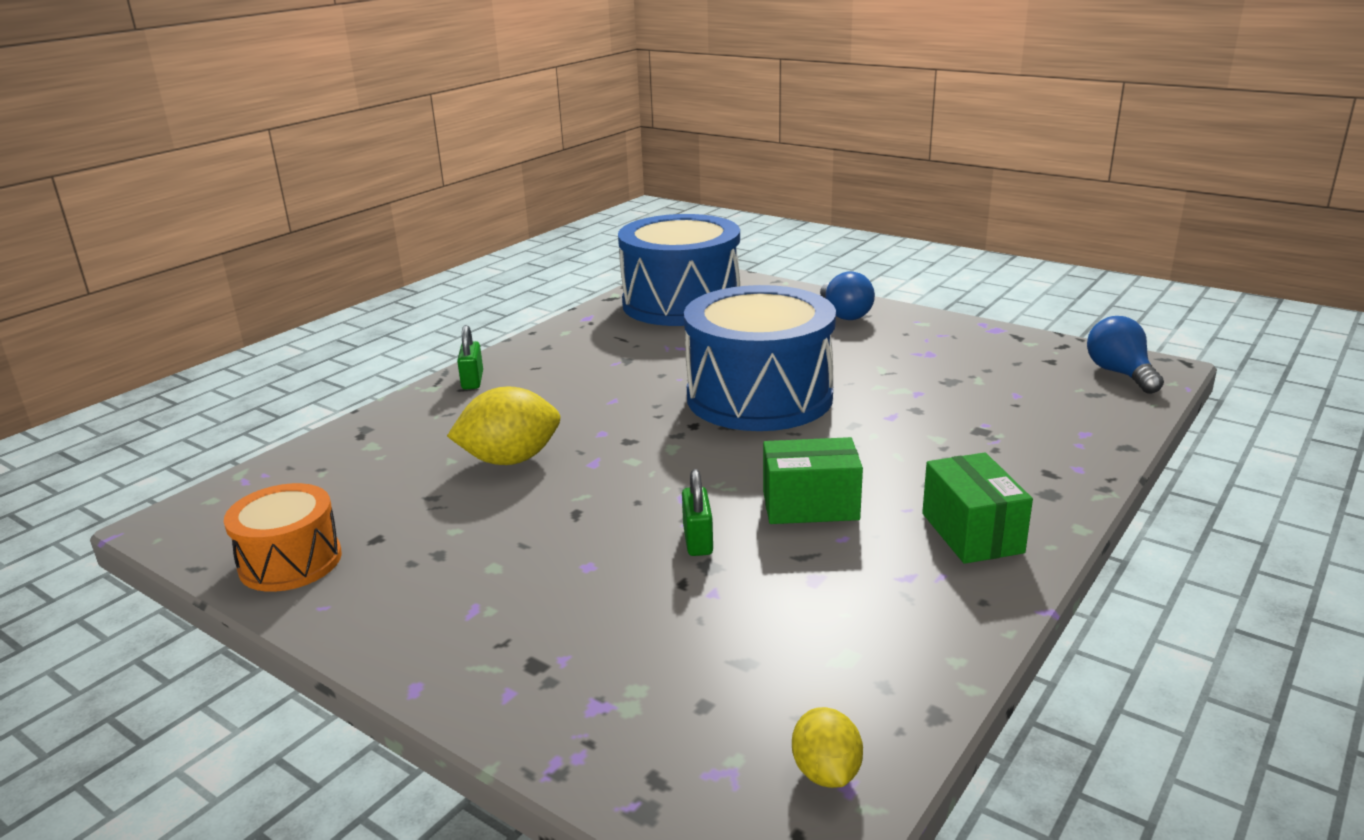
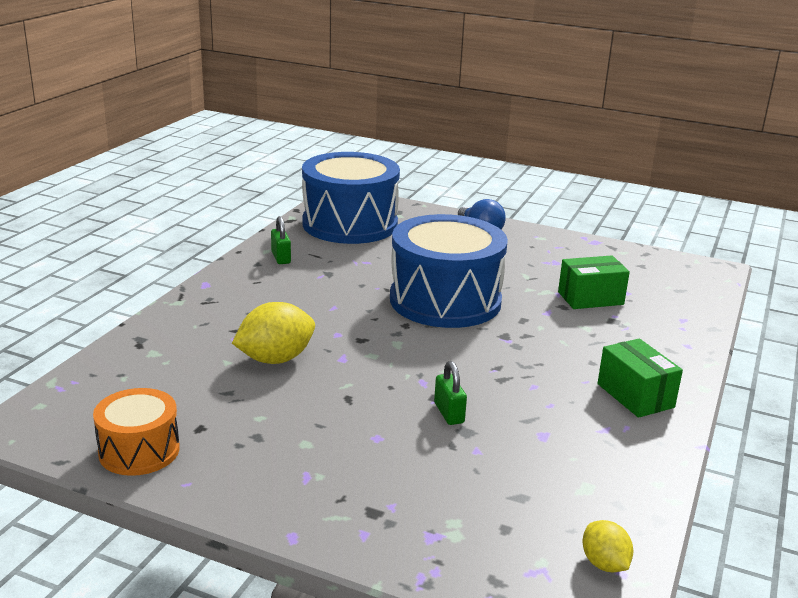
camera: 15 degrees left, 0 degrees up
green padlock [457,325,483,390] -> green padlock moved to [271,216,291,264]
green box [763,437,863,524] -> green box moved to [558,255,630,309]
blue light bulb [1087,316,1164,394] -> none

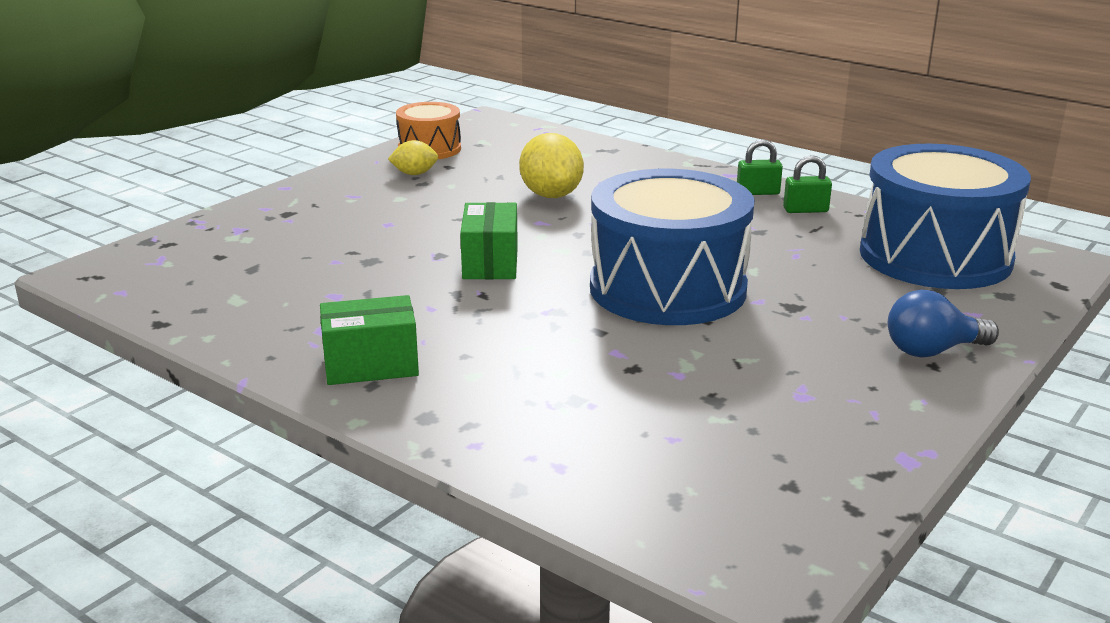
camera: 105 degrees right, 0 degrees up
green padlock [434,361,467,425] -> green padlock moved to [737,139,783,195]
green box [558,255,630,309] -> green box moved to [460,202,518,279]
yellow lemon [582,520,633,572] -> yellow lemon moved to [388,140,438,175]

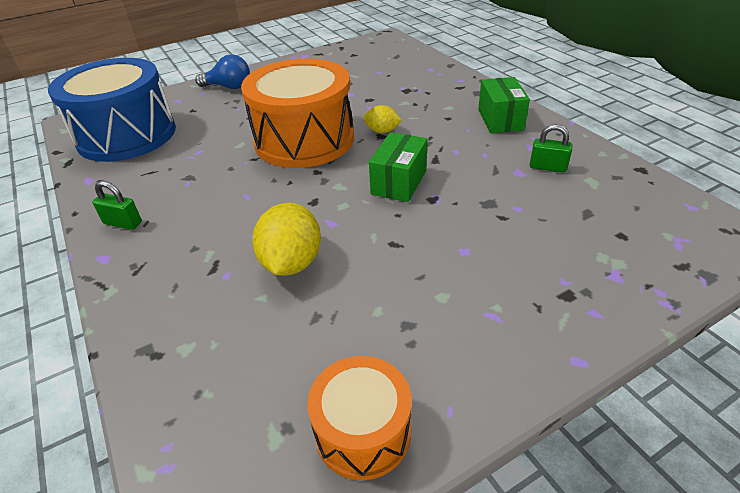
camera: 155 degrees left, 15 degrees up
green box [320,295,419,385] -> green box turned 75 degrees clockwise [478,77,530,133]
yellow lemon [388,140,438,175] -> yellow lemon moved to [363,105,402,133]
blue drum [590,169,755,325] -> orange drum [241,58,354,168]
green padlock [783,155,832,213] -> green padlock moved to [529,124,572,172]

